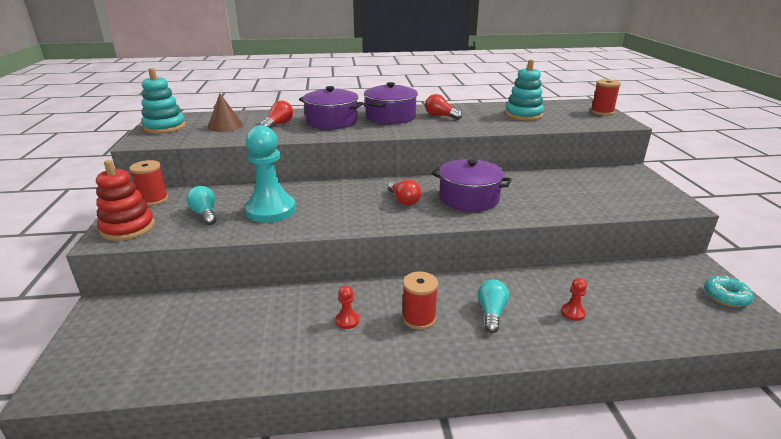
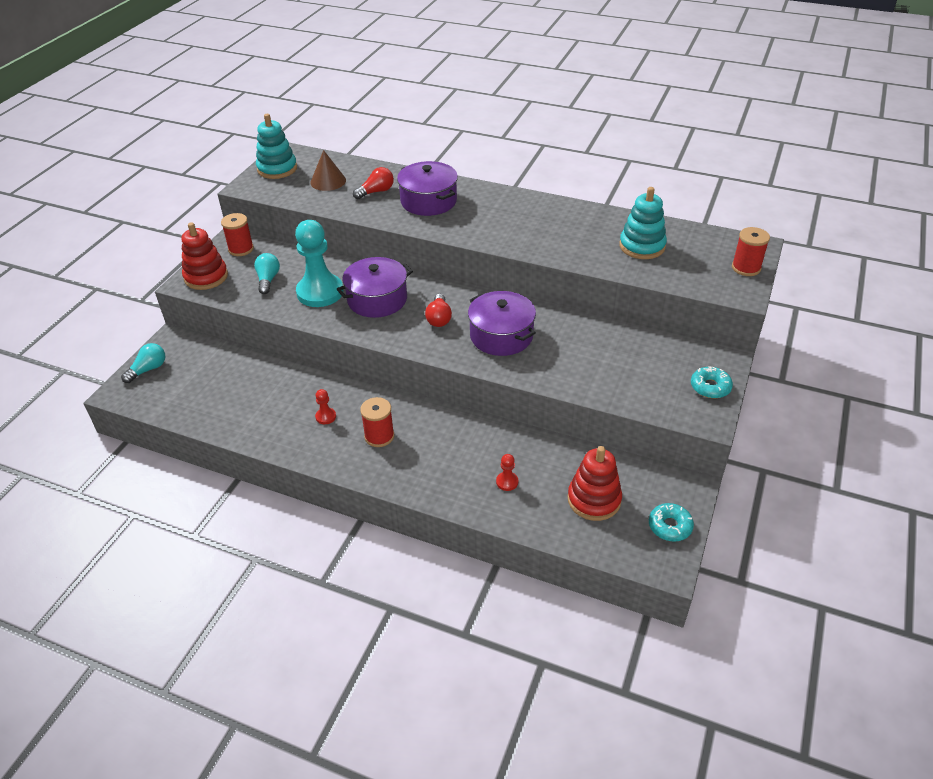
camera: 30 degrees right, 15 degrees up
purple pot [364,82,418,124] -> purple pot moved to [337,257,413,318]
red light bulb [425,94,462,120] -> none
turquoise light bulb [478,280,509,333] -> turquoise light bulb moved to [121,343,165,383]
none -> red stacking toy [568,446,622,521]
none -> turquoise donut [691,366,733,398]

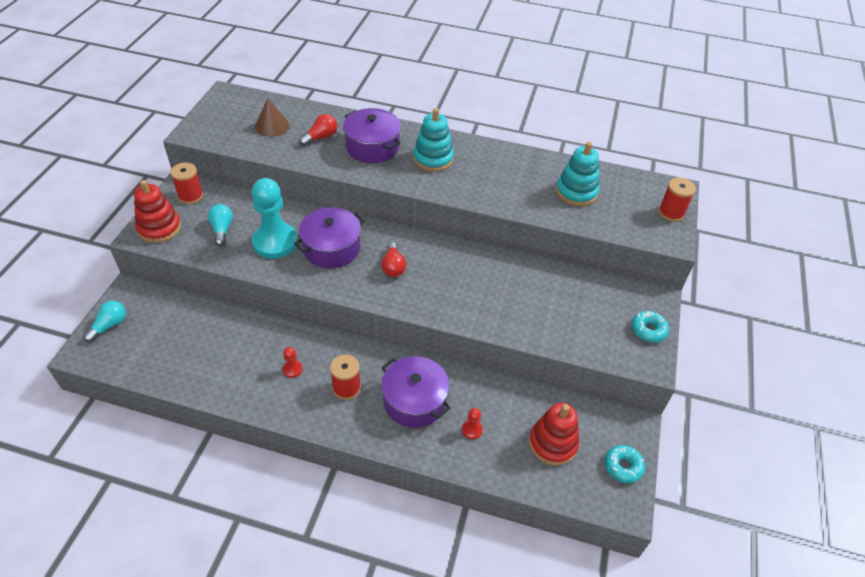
camera: 10 degrees left, 5 degrees up
turquoise stacking toy [256,114,297,179] -> turquoise stacking toy moved to [413,108,454,172]
purple pot [468,291,536,356] -> purple pot moved to [381,356,451,428]

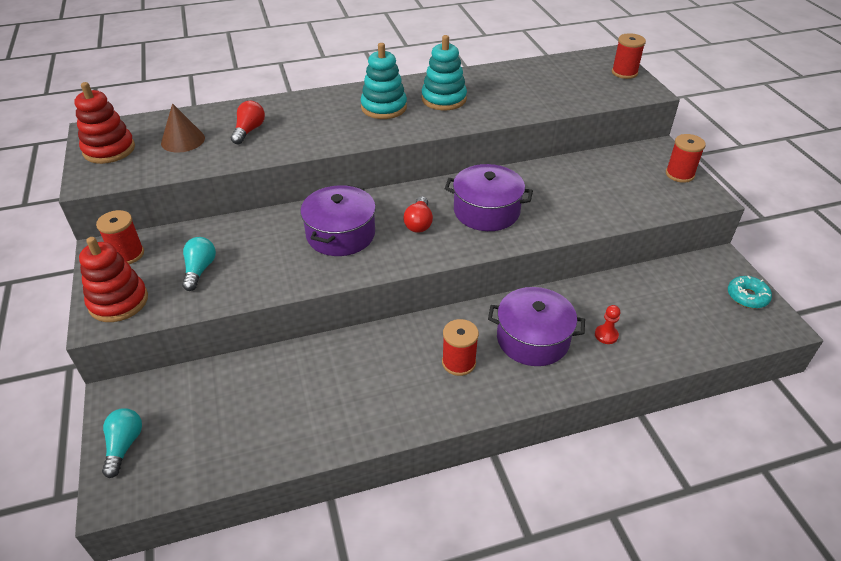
camera: 30 degrees left, 5 degrees down
turquoise light bulb [208,204,233,246] -> turquoise light bulb turned 45 degrees clockwise [182,237,216,291]
turquoise pawn [252,178,298,259] -> none
red pawn [283,347,303,378] -> none
purple pot [343,108,401,163] -> purple pot moved to [444,164,533,231]
red light bulb [381,242,406,277] -> red light bulb turned 45 degrees clockwise [403,196,433,233]
red stacking toy [529,403,579,466] -> red stacking toy moved to [74,82,135,164]
turquoise stacking toy [556,142,599,206] -> turquoise stacking toy moved to [422,35,467,110]
turquoise donut [631,311,669,342] -> red spool [666,134,706,183]

